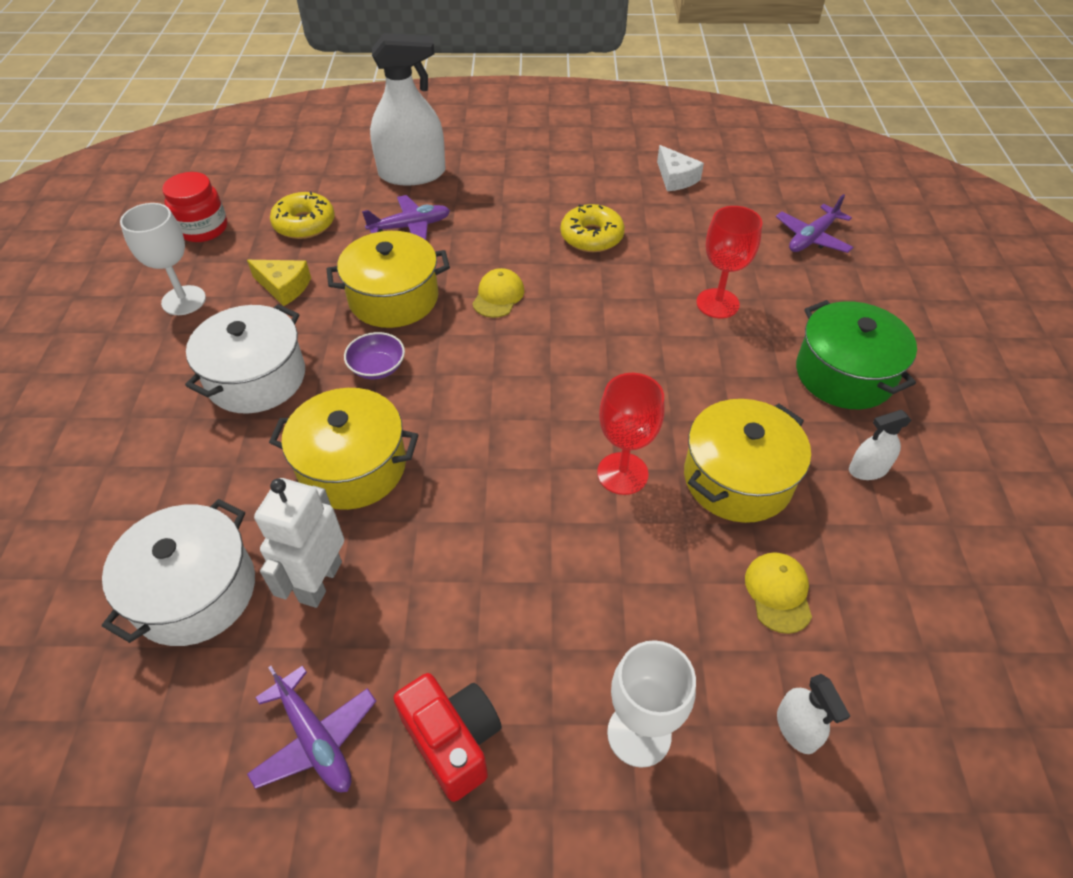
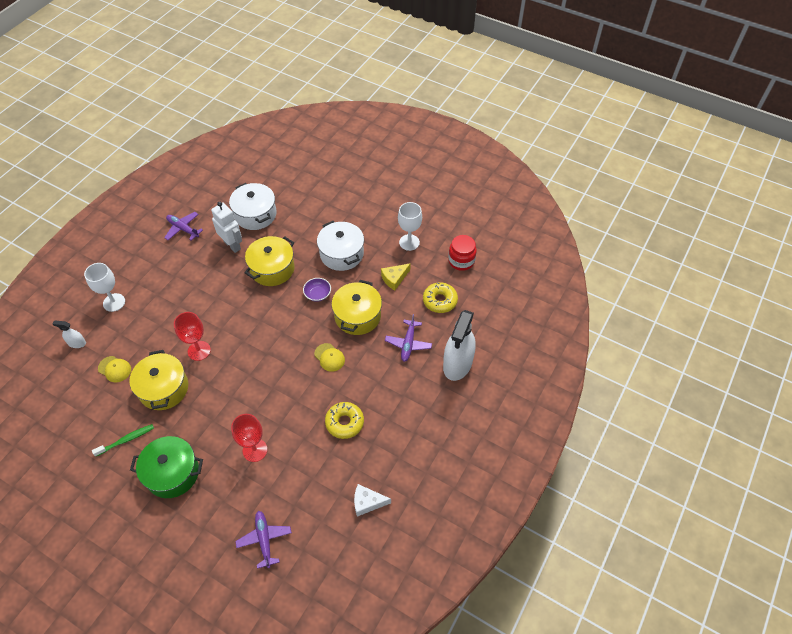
camera: 120 degrees right, 5 degrees up
purple plane [247,666,376,792] -> purple plane turned 45 degrees clockwise [164,212,203,241]
red camera [393,673,502,802] -> none
white spray bottle [849,410,912,480] -> green toothbrush [92,424,154,457]

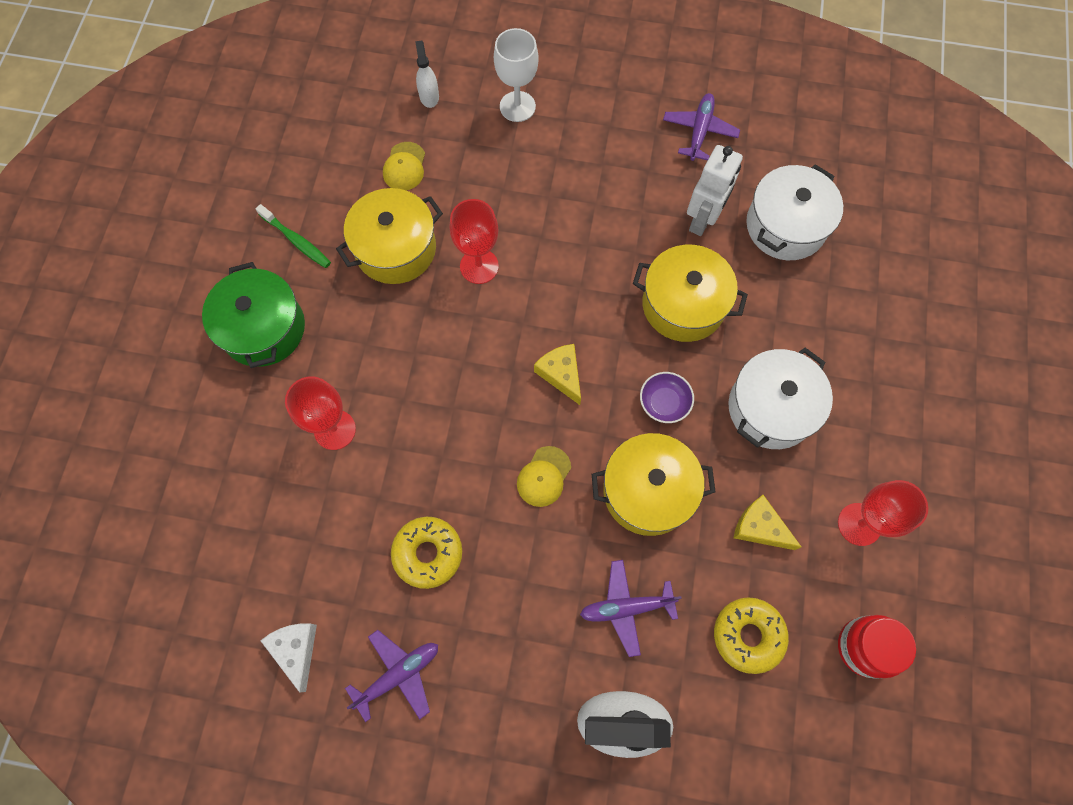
camera: 70 degrees right, 15 degrees up
purple plane [235,511,292,569] -> purple plane moved to [345,630,438,722]
white goblet [398,202,422,251] -> red goblet [838,480,928,546]
none -> yellow cheese [534,344,581,405]

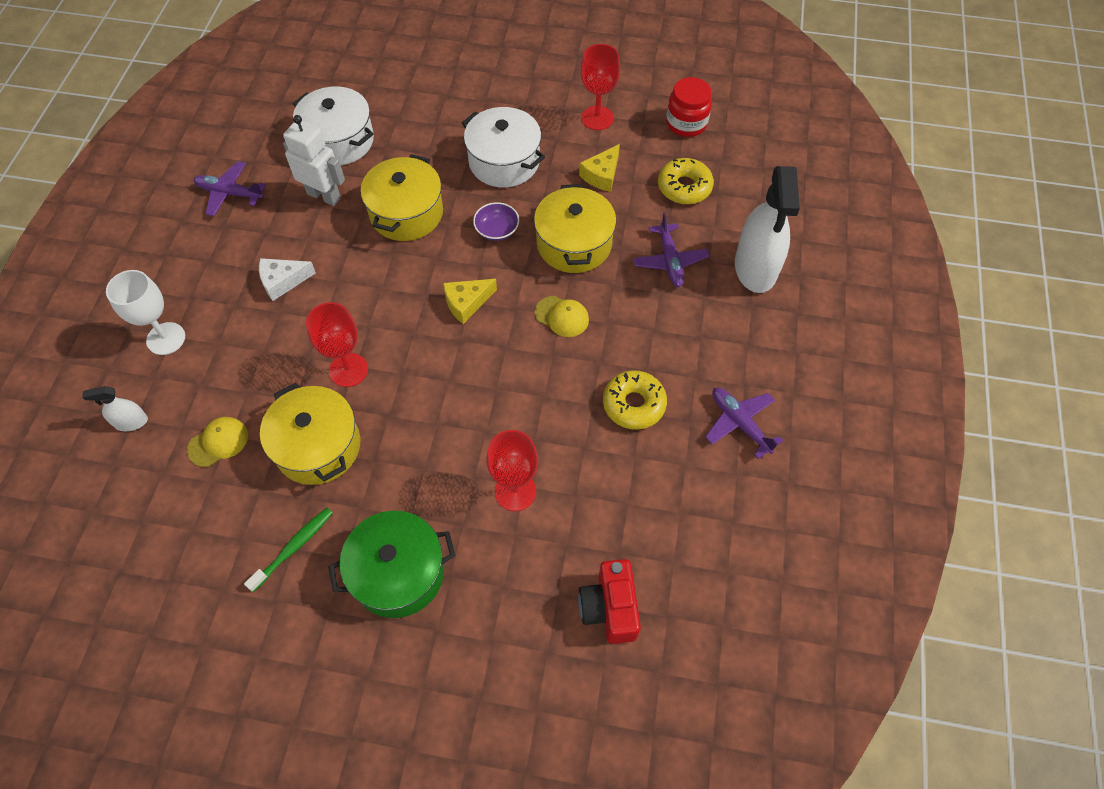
camera: 90 degrees left, 10 degrees down
white cheese [260,624,317,693] -> white cheese moved to [259,258,316,301]
yellow cap [383,142,425,190] -> yellow cap turned 45 degrees counterclockwise [187,417,248,467]
none -> red camera [578,559,641,644]

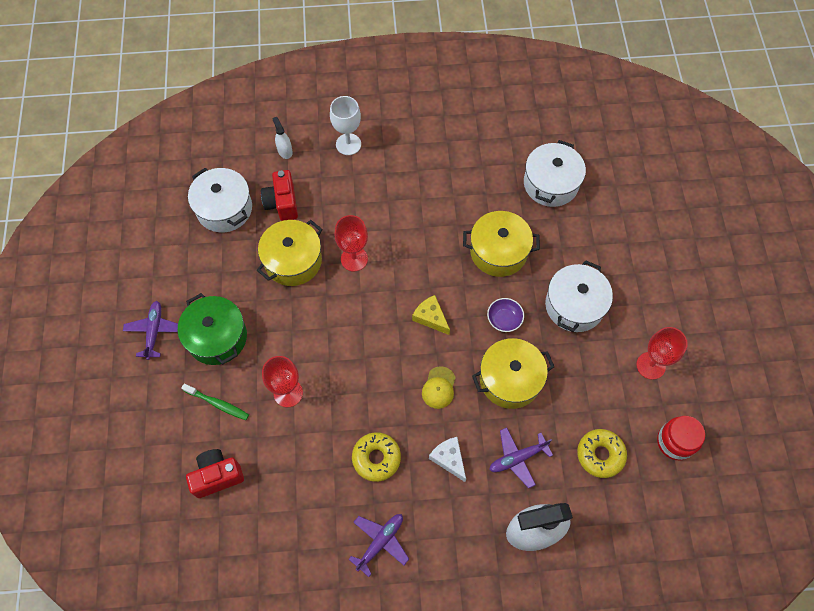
camera: 75 degrees right, 5 degrees up
yellow cap [187,417,248,467] -> red camera [261,170,298,221]
purple plane [194,161,266,216] -> purple plane moved to [123,301,178,360]
green toothbrush [244,508,333,592] -> green toothbrush moved to [181,384,249,420]
white cheese [259,258,316,301] -> white cheese moved to [429,437,466,482]
white robot [283,115,345,206] -> none
yellow cheese [579,144,620,192] -> none
none -> white pot [188,168,252,232]

